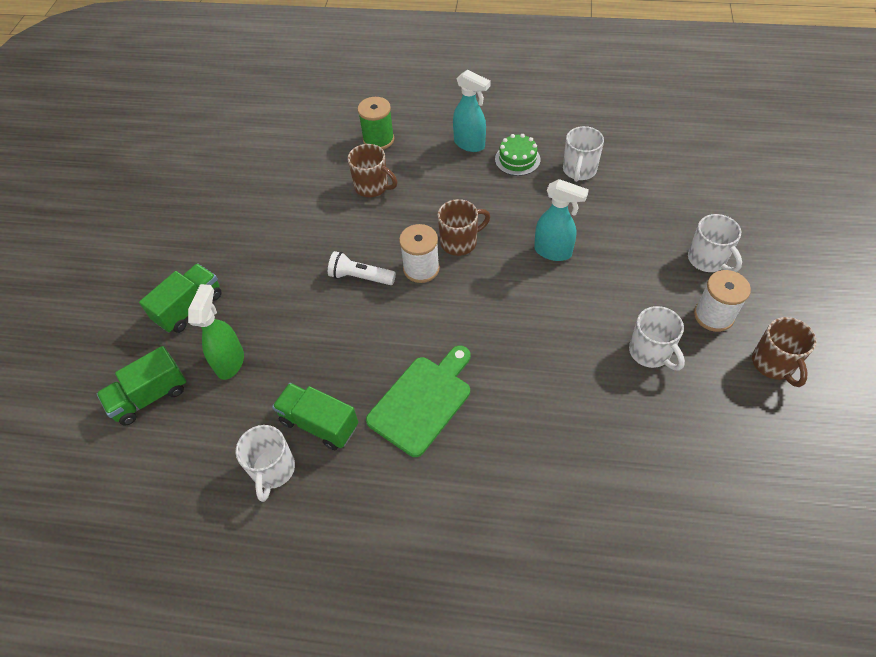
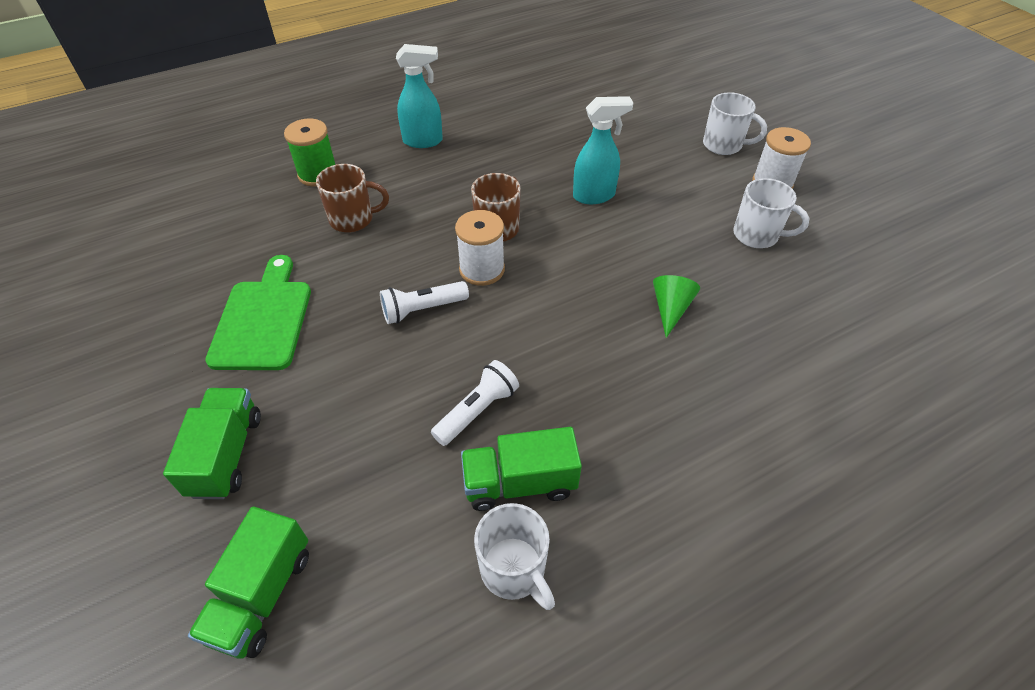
camera: 40 degrees left, 5 degrees down
green spray bottle [188,284,244,380] -> none
green cutting board [366,346,471,457] -> green cutting board moved to [205,255,311,370]
green cake [495,134,541,176] -> none
white mug [563,126,604,182] -> none
brown mug [752,317,817,387] -> none
none -> white flashlight [431,360,519,446]
none -> green cone [653,275,700,338]

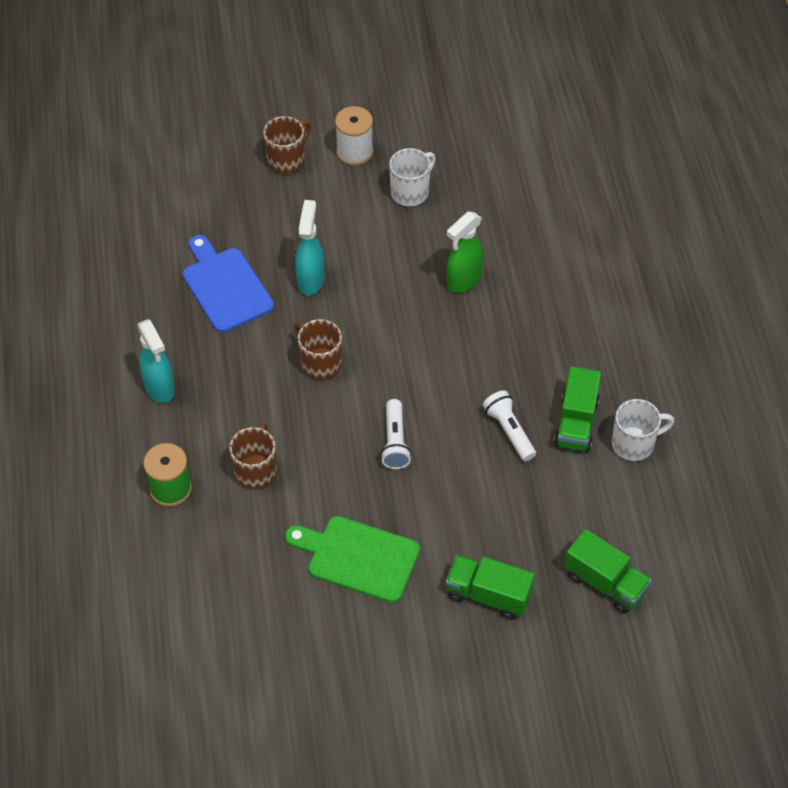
camera: 70 degrees left, 5 degrees up
turquoise spray bottle [396,44,443,148] -> turquoise spray bottle turned 135 degrees clockwise [137,319,175,403]
white spool [455,210,505,286] -> none
green cone [653,275,700,338] -> green spray bottle [447,211,483,293]
white mug [703,92,767,155] -> brown mug [263,116,311,174]
none -> blue cutting board [182,235,274,333]

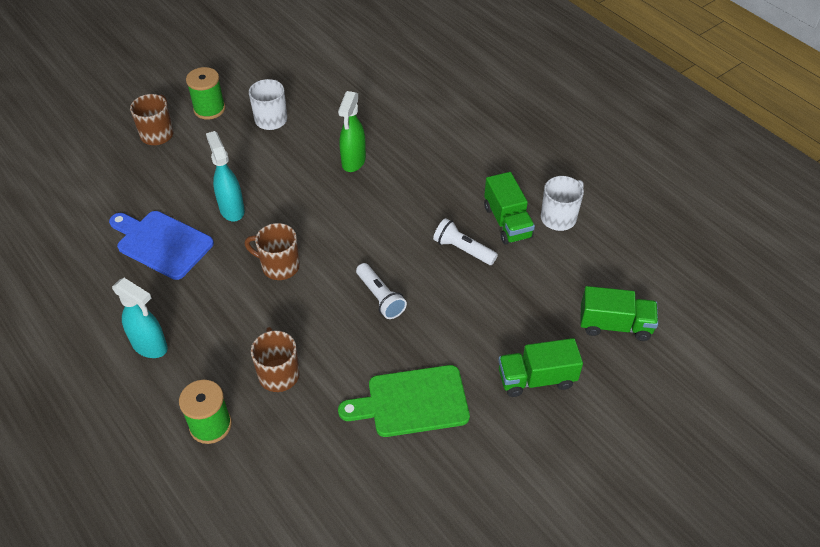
camera: 30 degrees left, 5 degrees down
white spool [335,106,373,166] -> green spool [186,67,225,119]

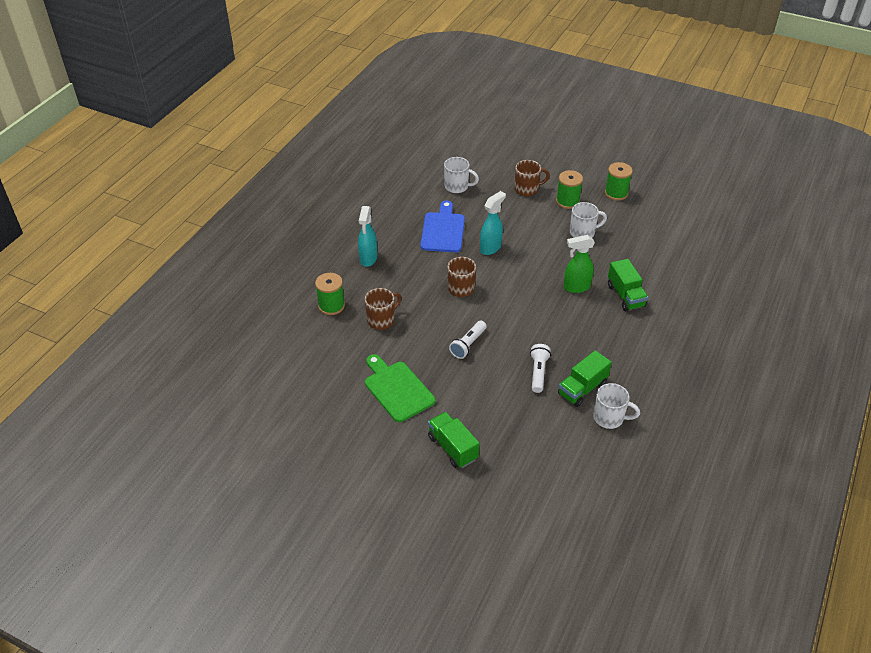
camera: 65 degrees right, 5 degrees down
green truck [580,286,658,341] -> green truck moved to [608,259,648,311]
none -> white mug [444,157,479,193]
none -> green spool [605,162,633,201]

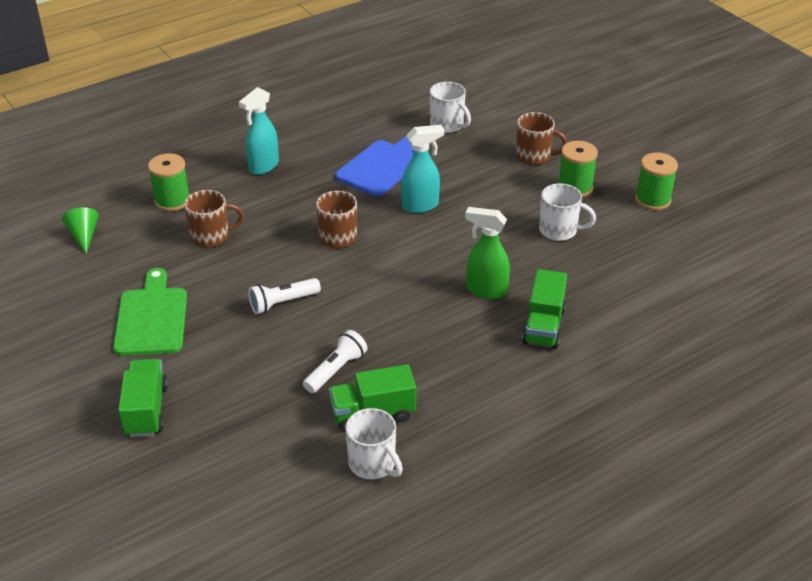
camera: 30 degrees right, 5 degrees down
none -> green cone [62,207,99,254]

